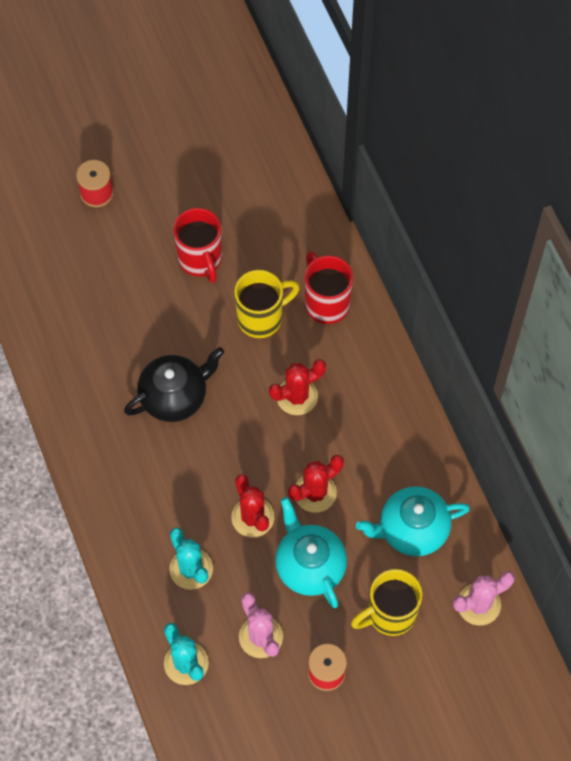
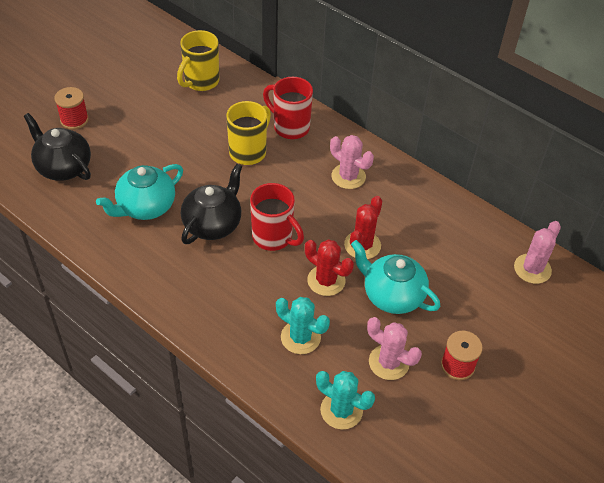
camera: 30 degrees left, 15 degrees down
red mug [173,208,222,283] -> red mug moved to [250,183,304,251]
red cactus [269,359,326,415] -> none
yellow mug [351,569,422,636] -> yellow mug moved to [177,30,219,91]
turquoise teapot [356,486,470,556] -> turquoise teapot moved to [96,164,183,220]
none -> black teapot [23,113,91,181]
none -> pink cactus [330,135,374,189]

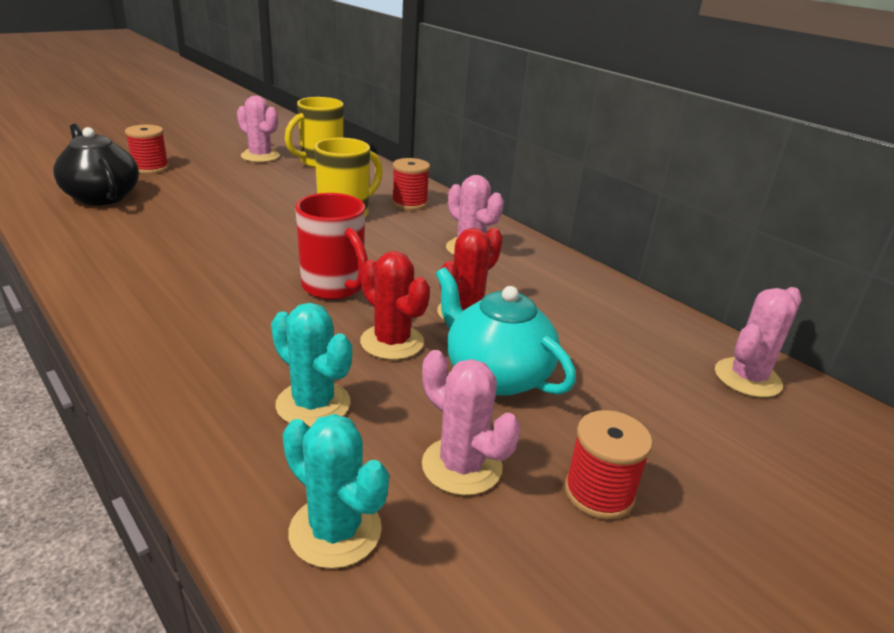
camera: 10 degrees right, 20 degrees down
turquoise teapot [96,164,183,220] -> none
black teapot [181,164,242,244] -> none
red mug [263,77,313,139] -> red spool [392,158,430,210]
none -> pink cactus [237,96,280,162]

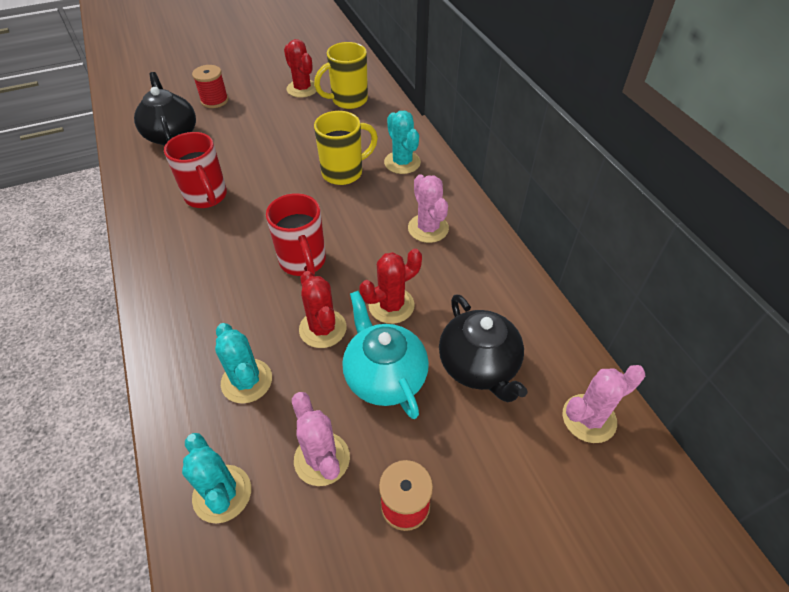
camera: 20 degrees right, 20 degrees up
pink cactus [237,96,280,162] -> red cactus [284,39,317,98]
red spool [392,158,430,210] -> turquoise cactus [384,111,421,174]
none -> red mug [164,132,227,208]
none -> black teapot [439,294,528,402]

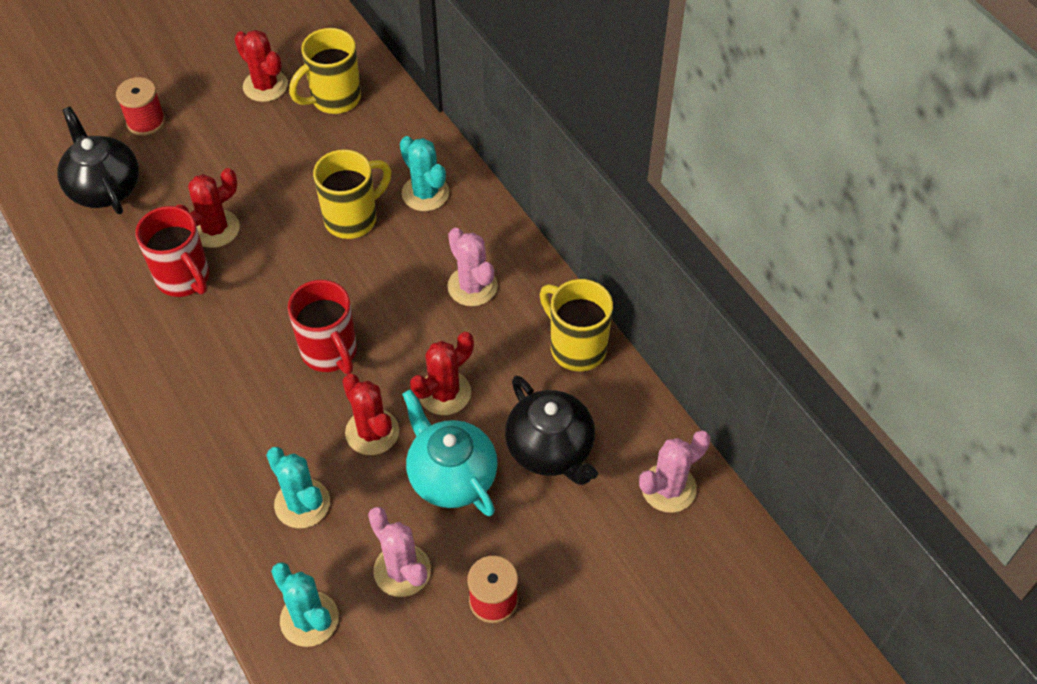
camera: 10 degrees left, 5 degrees up
none -> red cactus [176,168,240,248]
none -> yellow mug [540,279,613,371]

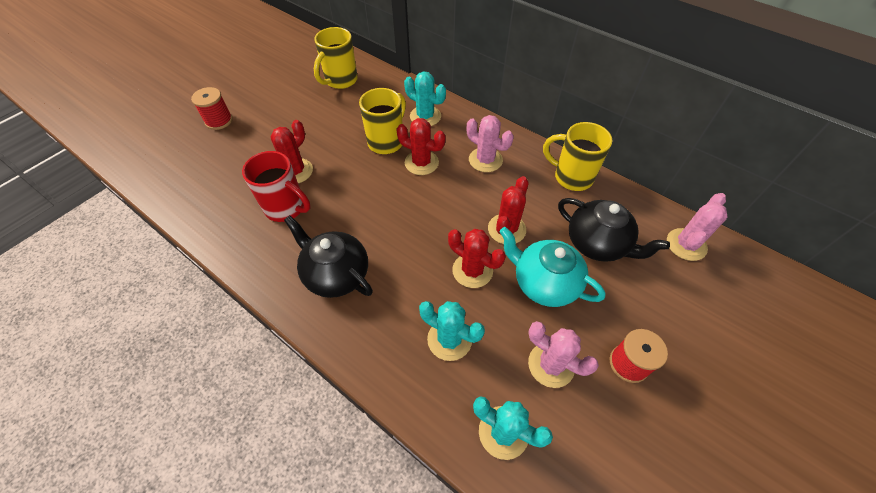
camera: 20 degrees left, 0 degrees up
black teapot [58,107,139,214] -> black teapot moved to [284,215,373,298]
red cactus [234,30,288,102] -> red cactus moved to [396,118,446,175]
red mug [288,280,357,374] -> none

